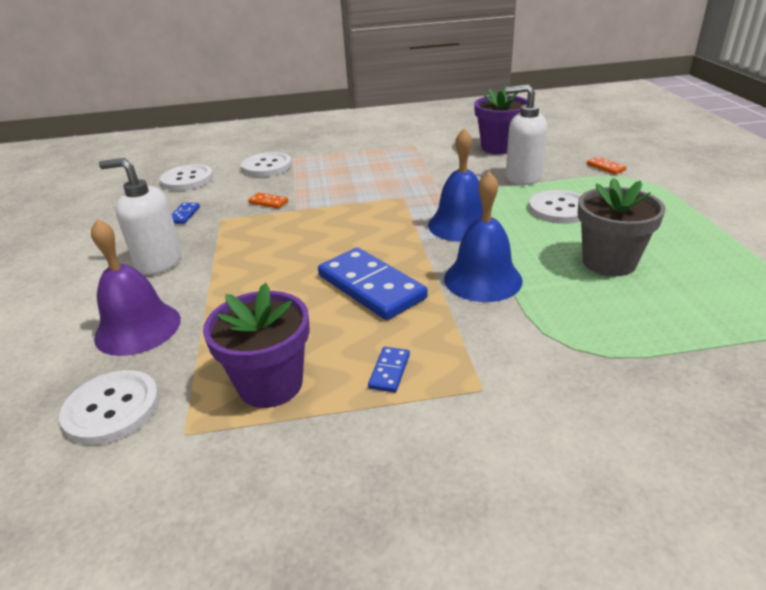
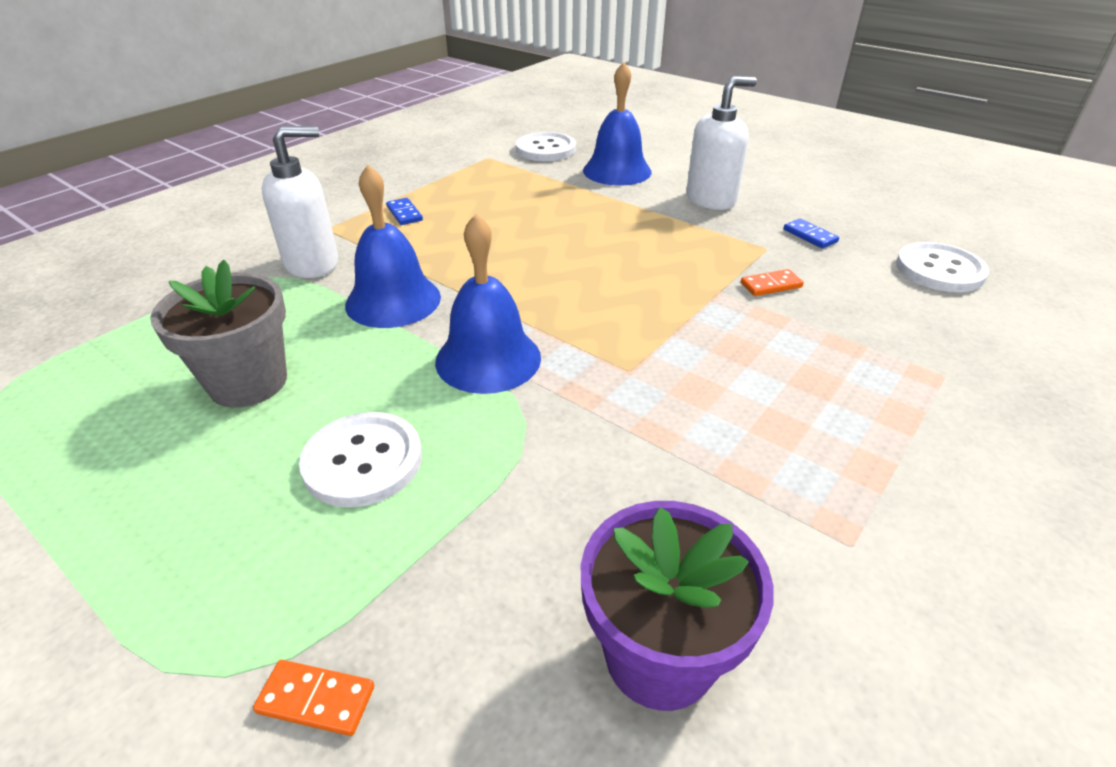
camera: 135 degrees right, 5 degrees up
purple bell [91,219,181,356] -> blue bell [583,62,652,186]
purple flower pot [203,283,310,408] -> none
white button [241,152,292,177] -> none
blue domino [318,248,428,320] -> none
white soap dispenser [505,84,547,185] -> white soap dispenser moved to [262,126,338,278]

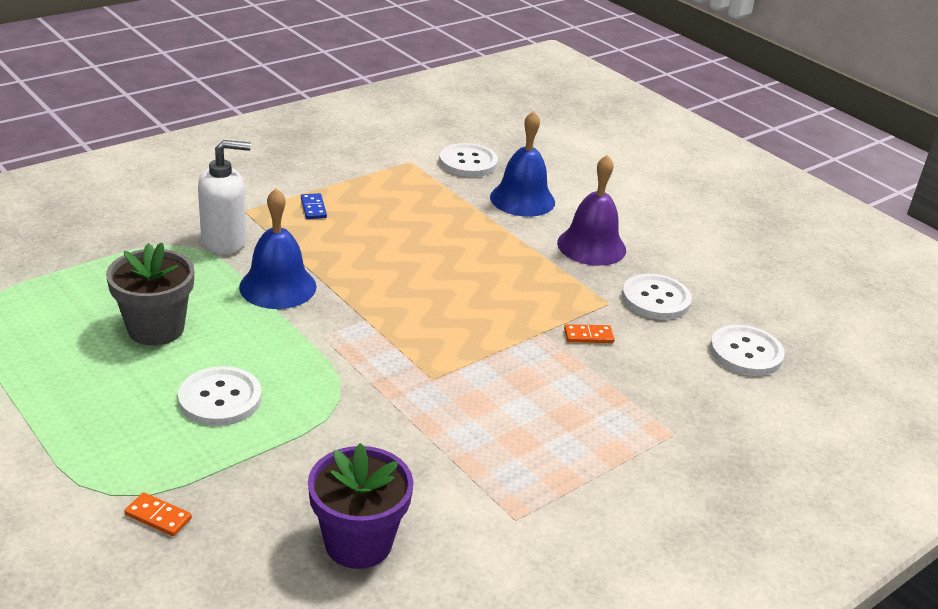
camera: 10 degrees right, 5 degrees down
blue bell [435,214,541,394] -> none
white soap dispenser [686,76,757,210] -> purple bell [557,155,626,266]
blue domino [784,218,839,248] -> white button [622,274,692,320]

